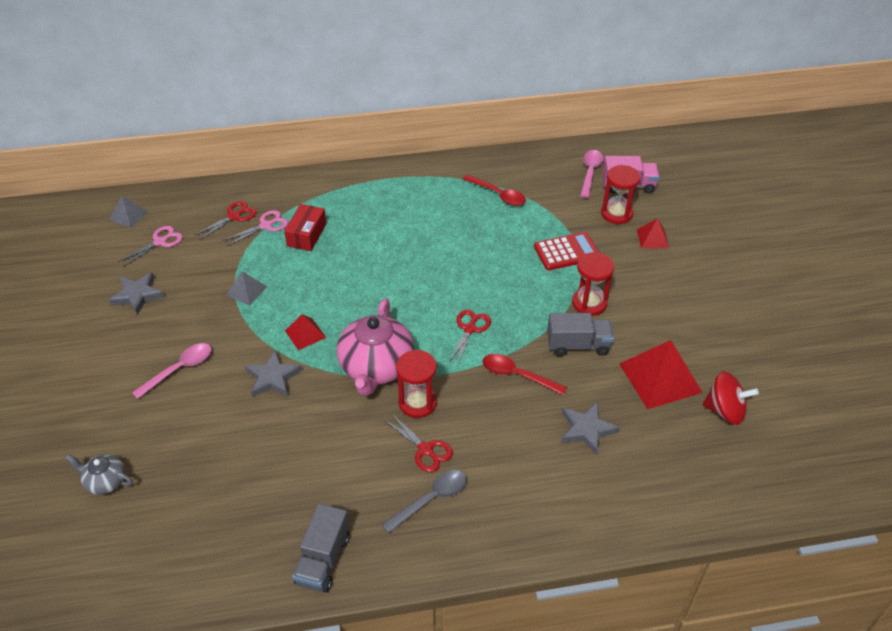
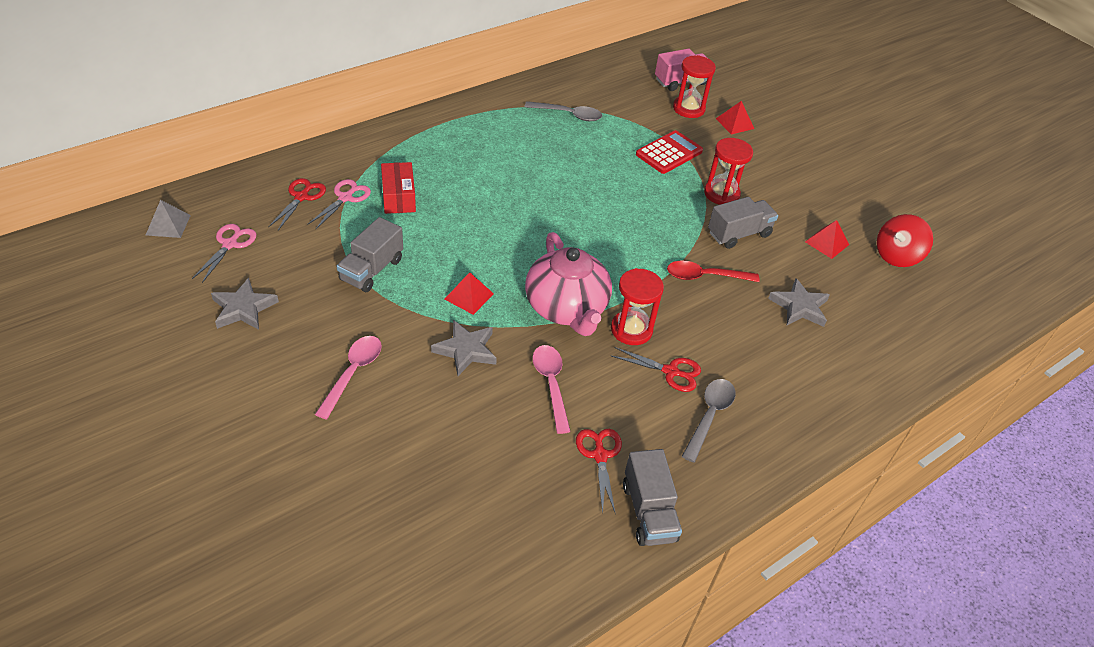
camera: 30 degrees left, 0 degrees up
grey teapot [65,454,133,495] -> none
grey pyramid [226,271,267,306] -> grey truck [337,217,403,292]
red scissors [448,310,491,366] -> red scissors moved to [576,429,622,515]
red spoon [463,175,526,206] -> grey spoon [524,101,602,121]
pink spoon [580,150,604,198] -> pink spoon moved to [532,345,571,434]
red pyramid [619,340,703,409] -> red pyramid [805,220,849,259], size x0.53
red spinning top [702,371,759,425] -> red spinning top turned 150 degrees clockwise [877,214,933,267]

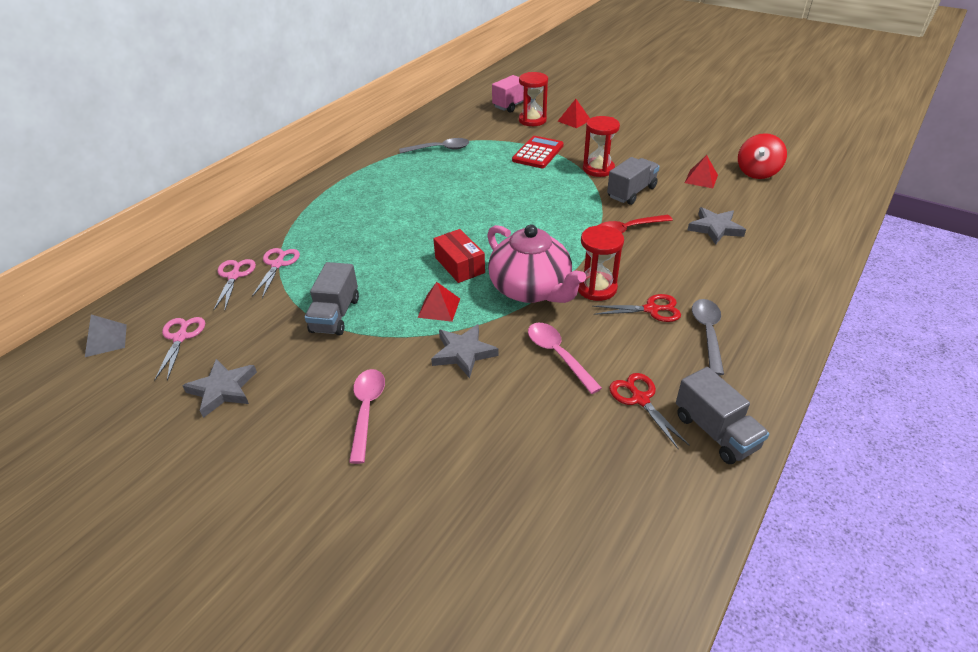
camera: 15 degrees left, 5 degrees down
red scissors [268,178,326,230] -> pink scissors [214,259,256,310]
red box [381,162,416,214] -> red box moved to [433,229,485,283]

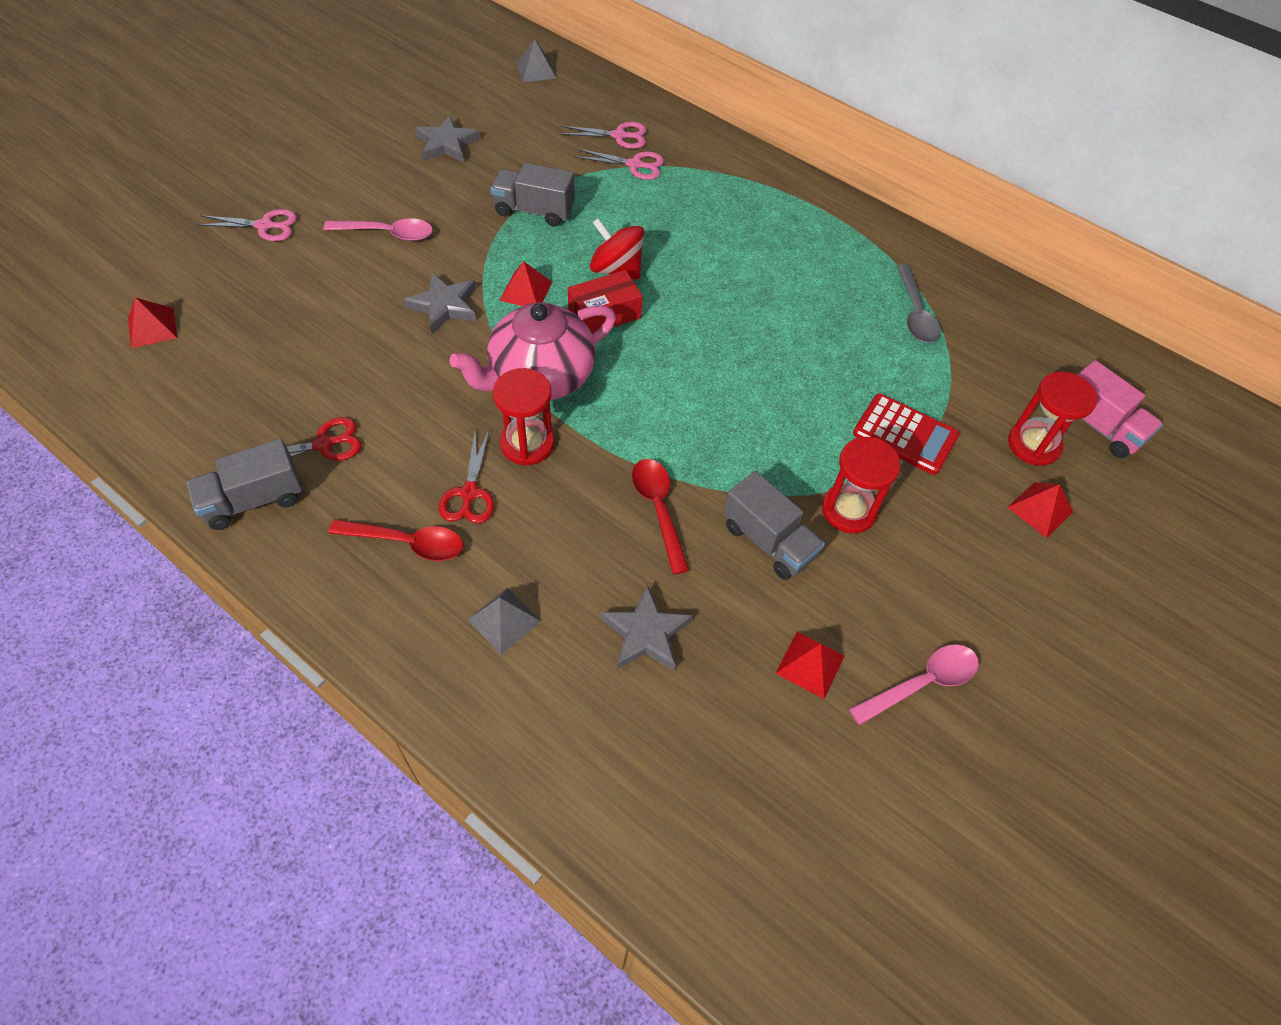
camera: 90 degrees right, 15 degrees up
pink scissors [155,317,205,380] -> pink scissors moved to [197,209,297,241]
pink spoon [528,323,602,394] -> pink spoon moved to [849,644,979,725]
grey spoon [692,299,724,376] -> red spoon [329,519,463,561]
red spinning top [738,133,787,179] -> red spinning top moved to [590,218,644,280]
none -> red pyramid [128,298,177,348]
none -> grey pyramid [467,588,541,654]

